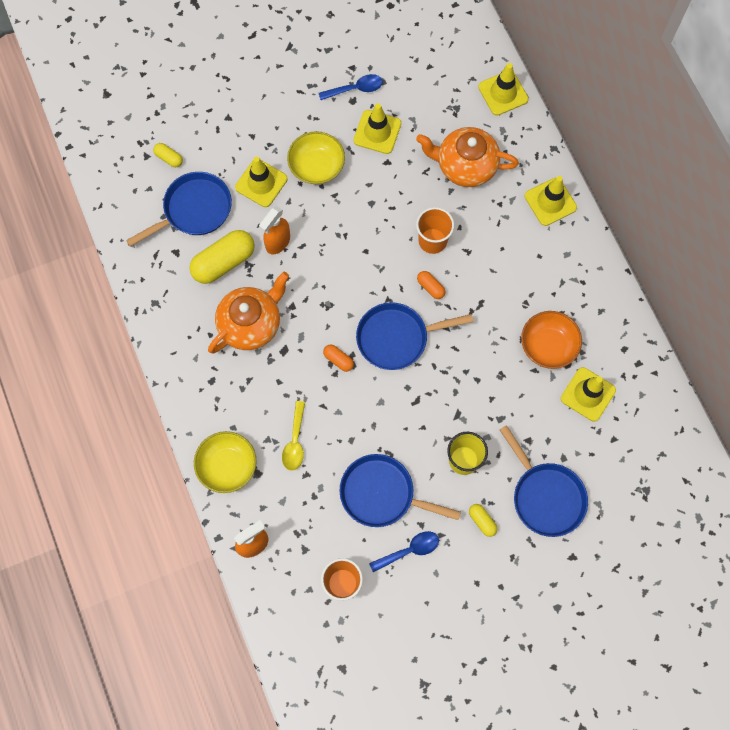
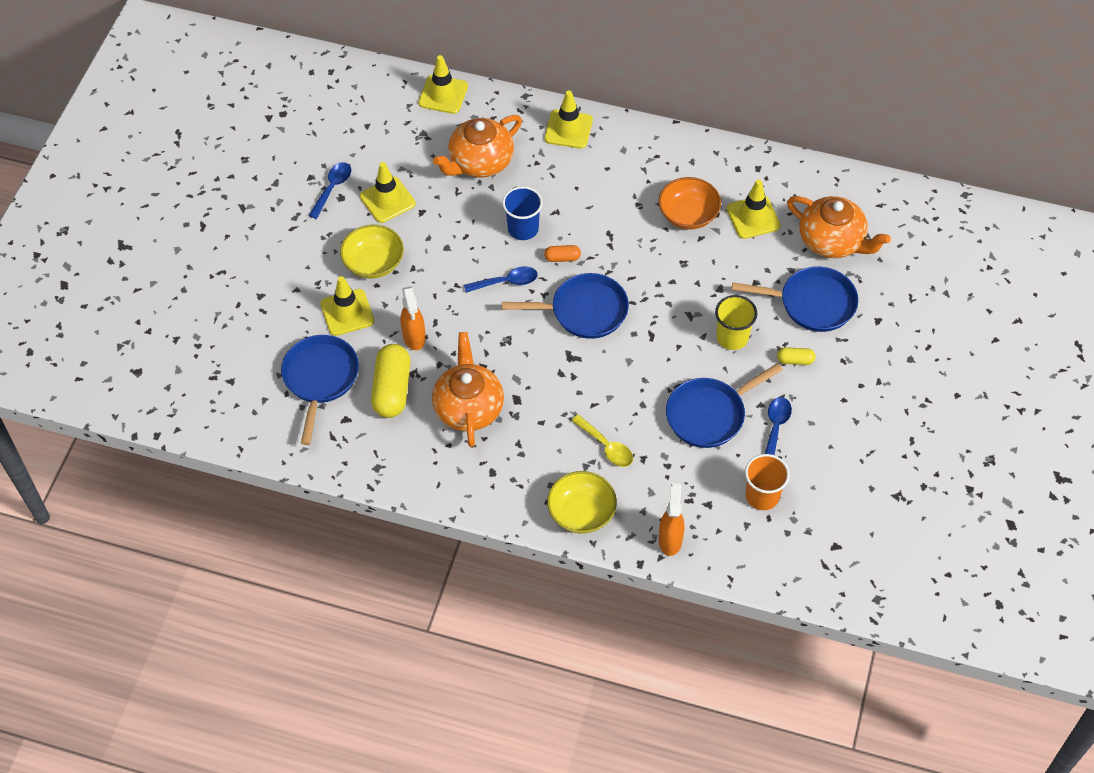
camera: 50 degrees left, 15 degrees down
yellow capsule [153,143,183,167] -> none
orange capsule [323,345,354,372] -> none
blue pan [356,302,473,370] -> blue pan turned 120 degrees counterclockwise [502,273,629,339]
orange cup [416,207,454,254] -> blue cup [502,186,543,240]
none -> blue spoon [464,266,538,293]
none -> orange teapot [787,196,891,258]

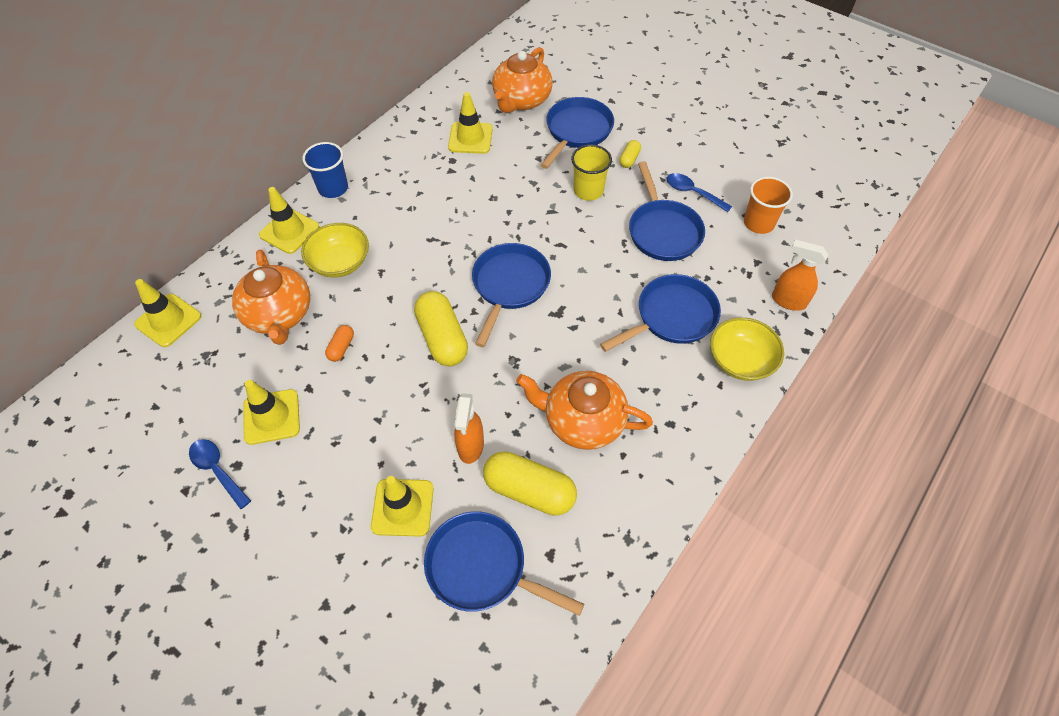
camera: 70 degrees left, 0 degrees up
yellow bowl [340,225,404,278] -> yellow bowl moved to [301,223,369,278]
orange spray bottle [401,286,426,350] -> orange spray bottle turned 90 degrees clockwise [454,393,484,464]
blue spoon [464,266,538,293] -> yellow capsule [414,291,468,366]
blue cup [502,186,543,240] -> blue cup moved to [302,142,348,198]
orange capsule [544,245,581,262] -> orange capsule moved to [325,325,354,362]
yellow spoon [571,414,633,467] -> blue pan [600,274,721,352]
orange bowl [659,177,721,230] -> none
orange teapot [787,196,891,258] -> orange teapot turned 150 degrees clockwise [492,47,553,113]

